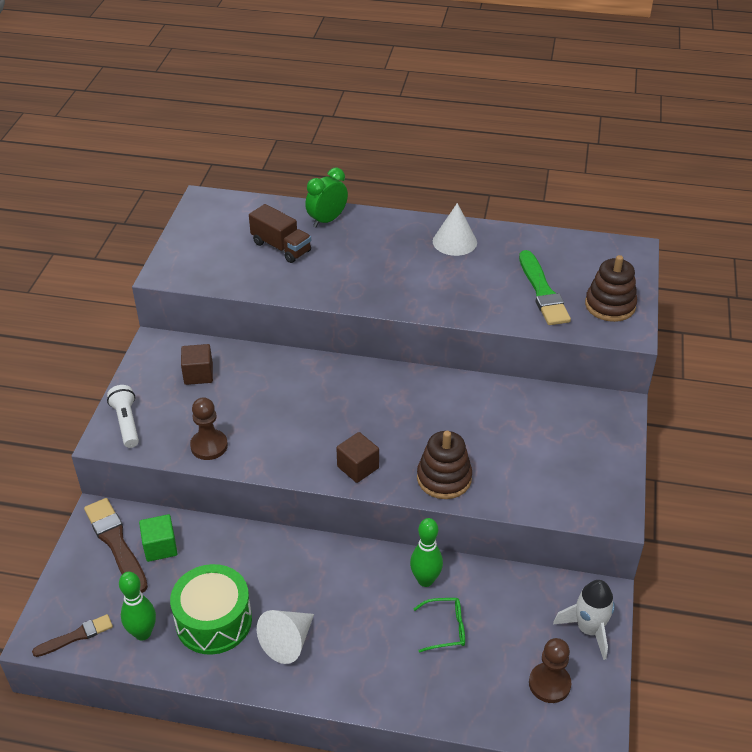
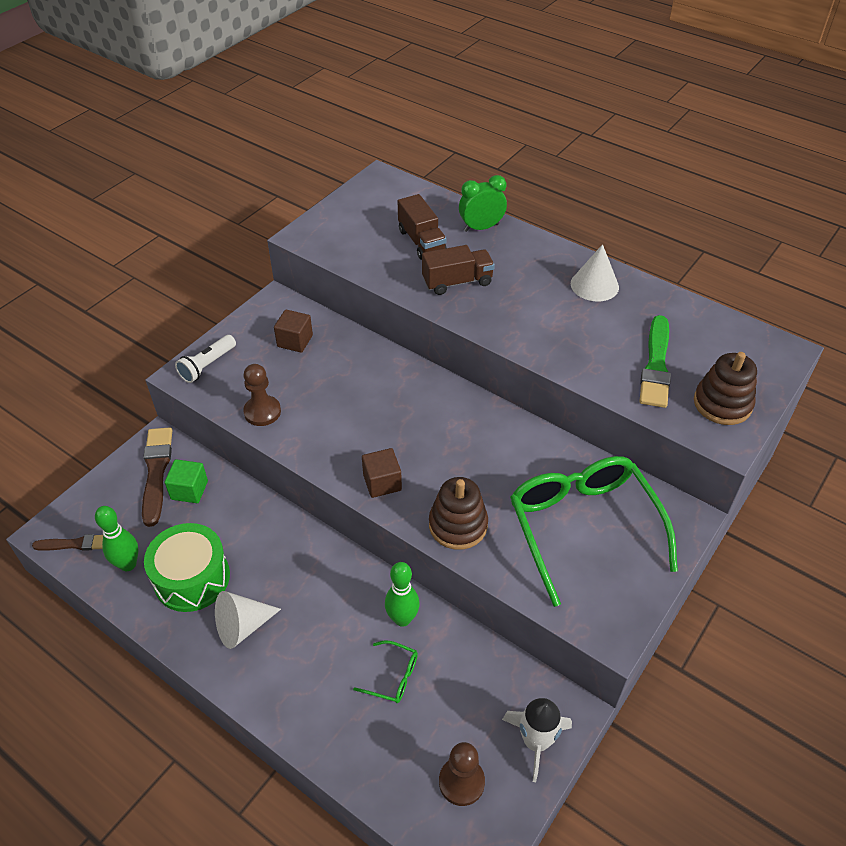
camera: 25 degrees right, 5 degrees up
white flashlight [107,385,139,448] -> white flashlight turned 150 degrees counterclockwise [175,335,236,383]
none -> brown truck [422,245,495,295]
none -> green glasses [510,456,678,607]

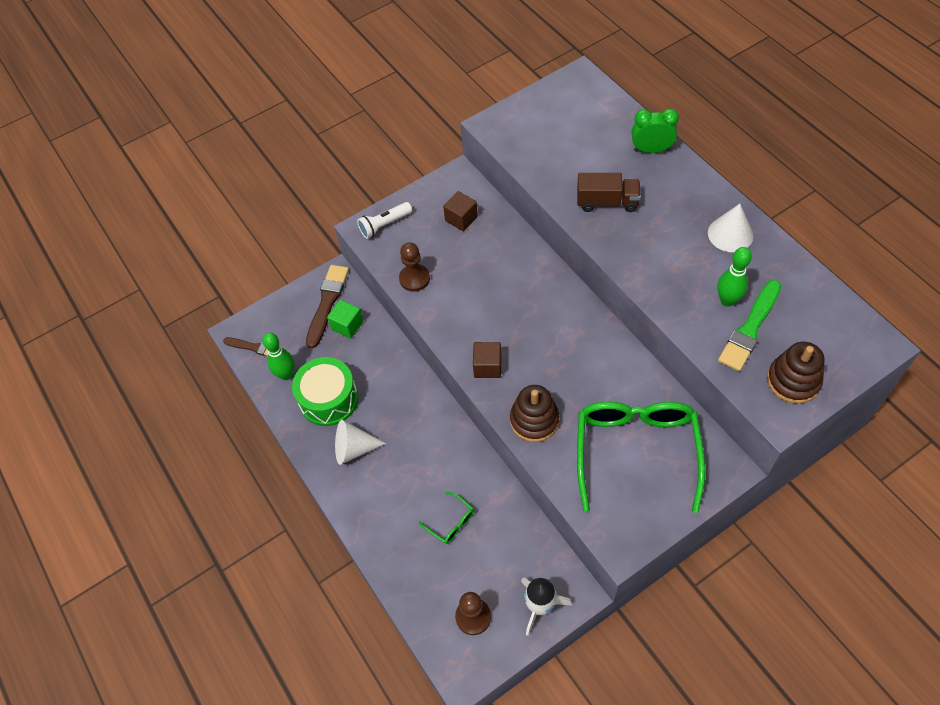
camera: 25 degrees right, 10 degrees up
green bowling pin [385,562,420,627] -> green bowling pin moved to [717,247,752,306]
brown truck [398,194,447,260] -> none

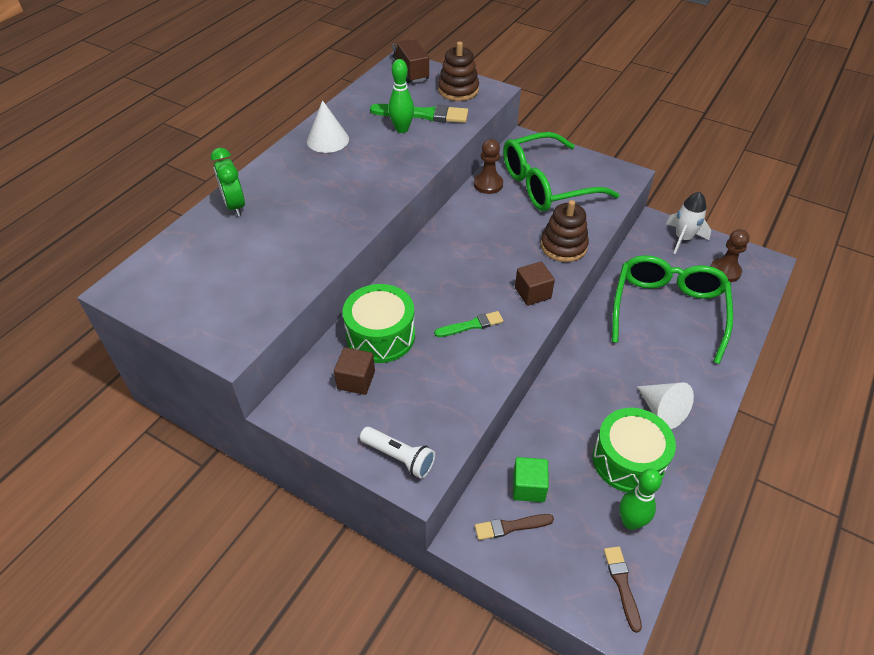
camera: 120 degrees left, 10 degrees down
brown brush [306,265,349,349] -> brown brush [475,514,554,540], size x0.59
brown pawn [399,242,430,292] -> brown pawn moved to [474,139,503,194]
green glasses [418,492,474,544] -> green glasses [612,255,733,364], size x2.48
brown truck [577,173,641,212] -> brown truck moved to [392,40,429,83]
none -> green drum [343,284,415,363]
none -> green brush [434,311,503,337]

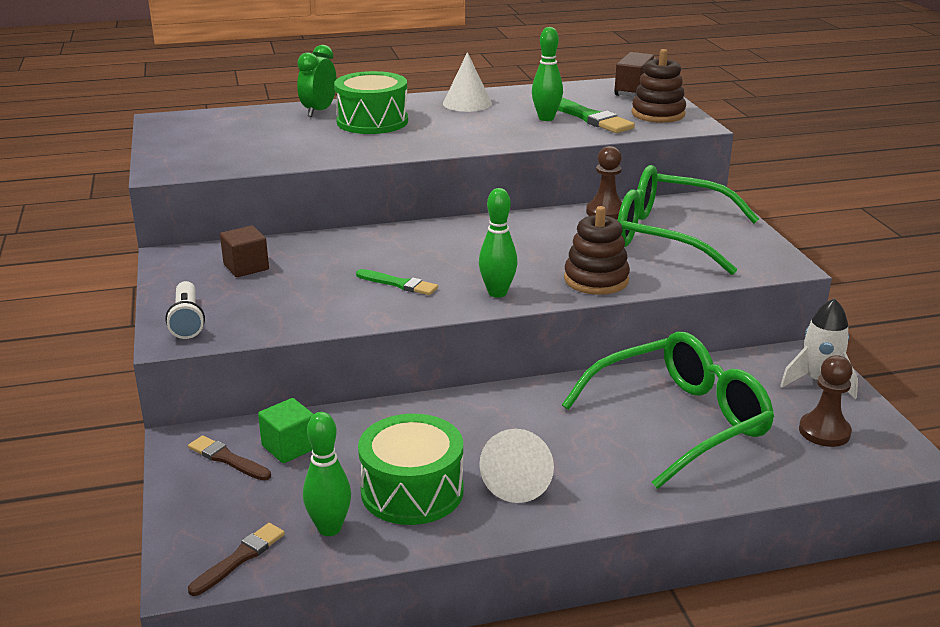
camera: 45 degrees right, 20 degrees down
green drum [343,284,415,363] -> green drum moved to [334,71,408,134]
brown cube [515,262,555,306] -> green bowling pin [479,188,517,298]

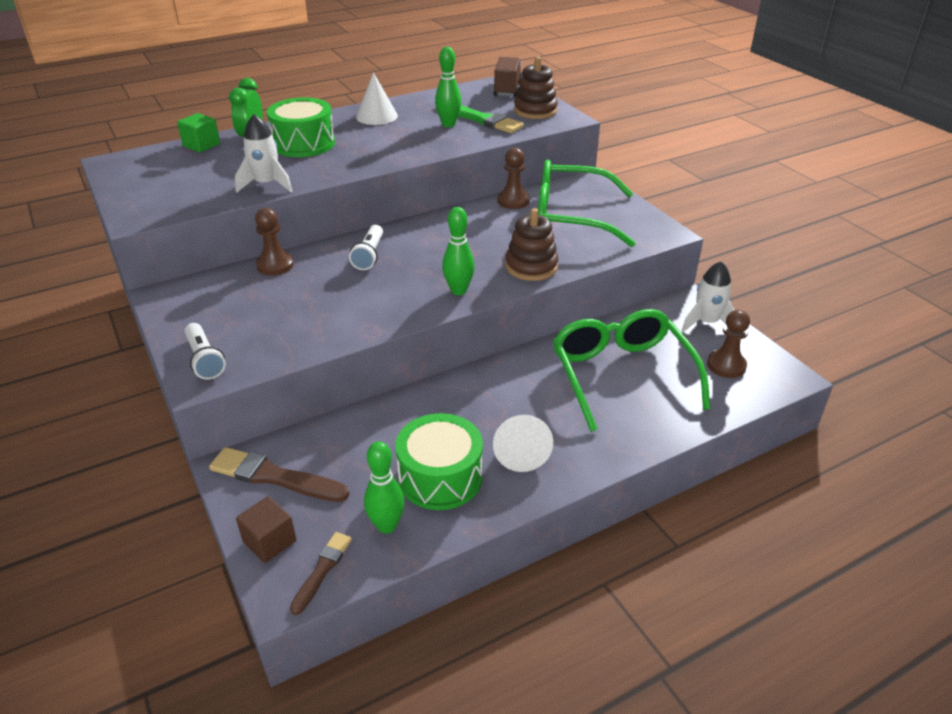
camera: 15 degrees left, 10 degrees up
brown brush [188,435,271,481] -> brown brush [209,447,349,502], size x1.68
brown cube [220,226,269,277] -> brown cube moved to [236,496,296,563]
green cube [258,398,314,463] -> green cube moved to [177,113,220,152]
green brush [356,269,438,295] -> none
green glasses [562,332,774,489] -> green glasses turned 60 degrees counterclockwise [553,309,711,432]
none -> white rocket [235,114,292,193]
none -> brown pawn [255,208,294,276]
none -> white flashlight [349,225,383,270]

